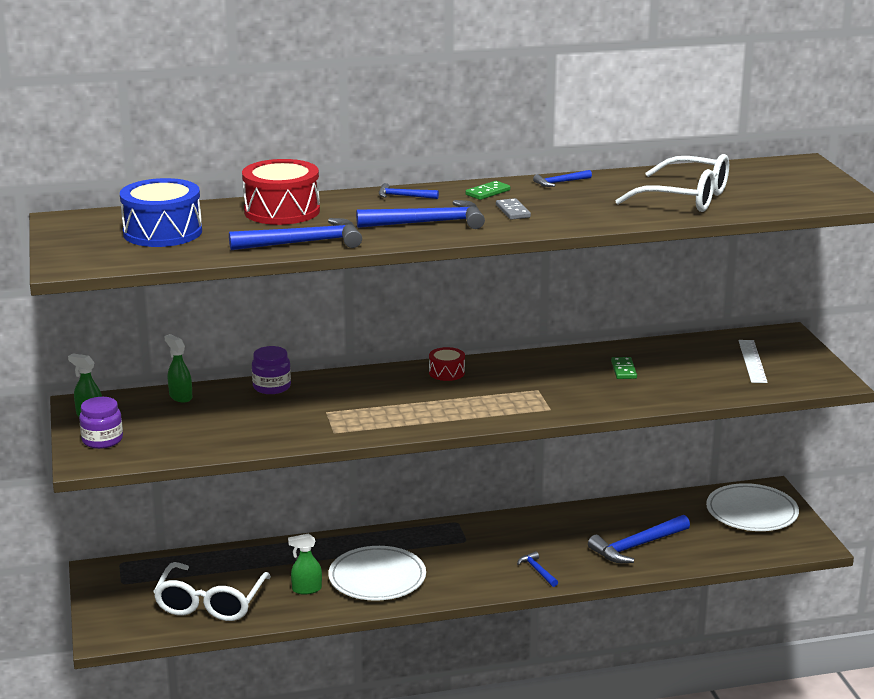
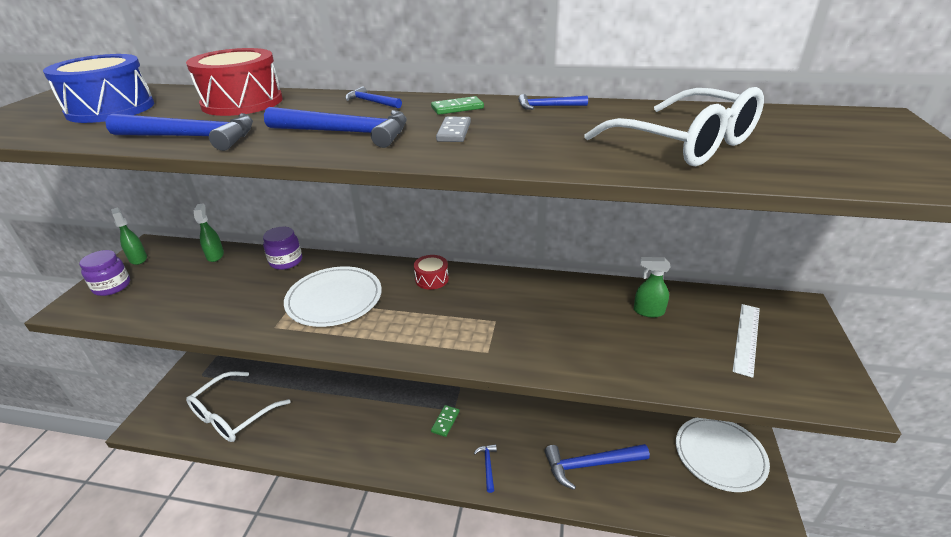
camera: 25 degrees right, 10 degrees up
green spray bottle [288,533,322,594] -> green spray bottle moved to [634,257,670,318]
white plate [328,546,426,601] -> white plate moved to [284,267,382,327]
green domino [611,357,637,379] -> green domino moved to [431,405,459,437]

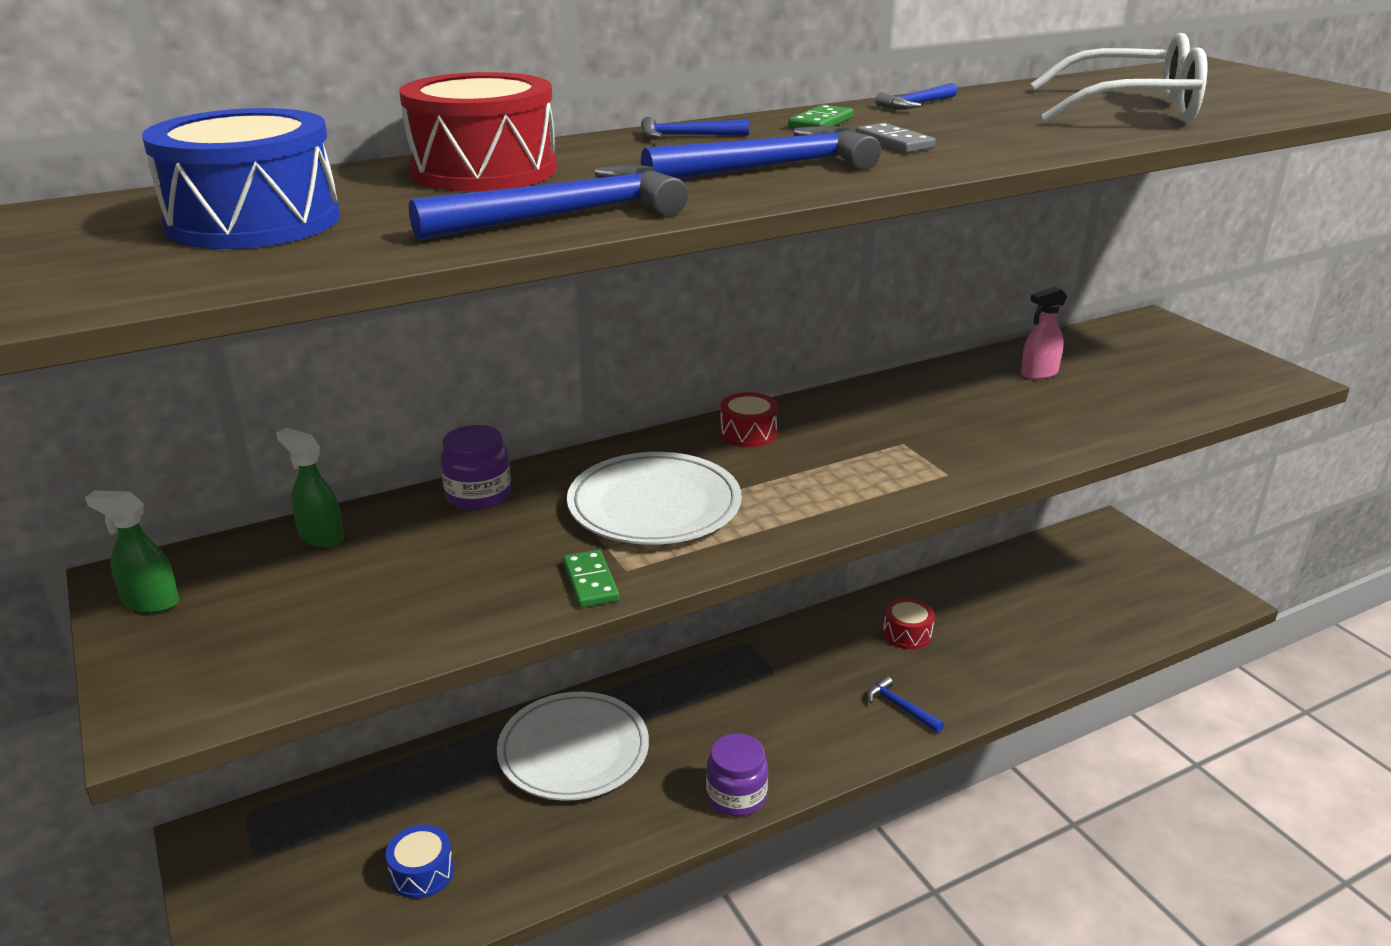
camera: 40 degrees left, 5 degrees down
purple jar [79,250,130,296] -> purple jar moved to [706,733,768,816]
white glasses [186,371,291,442] -> blue drum [386,824,454,899]
green domino [431,405,459,437] -> green domino moved to [563,550,620,607]
blue hammer [544,444,650,490] -> none
green spray bottle [634,257,670,318] -> pink spray bottle [1021,286,1067,380]
white plate [676,418,770,492] -> white plate moved to [497,692,649,801]
white ruler [733,304,760,378] -> none
none -> red drum [883,598,935,649]

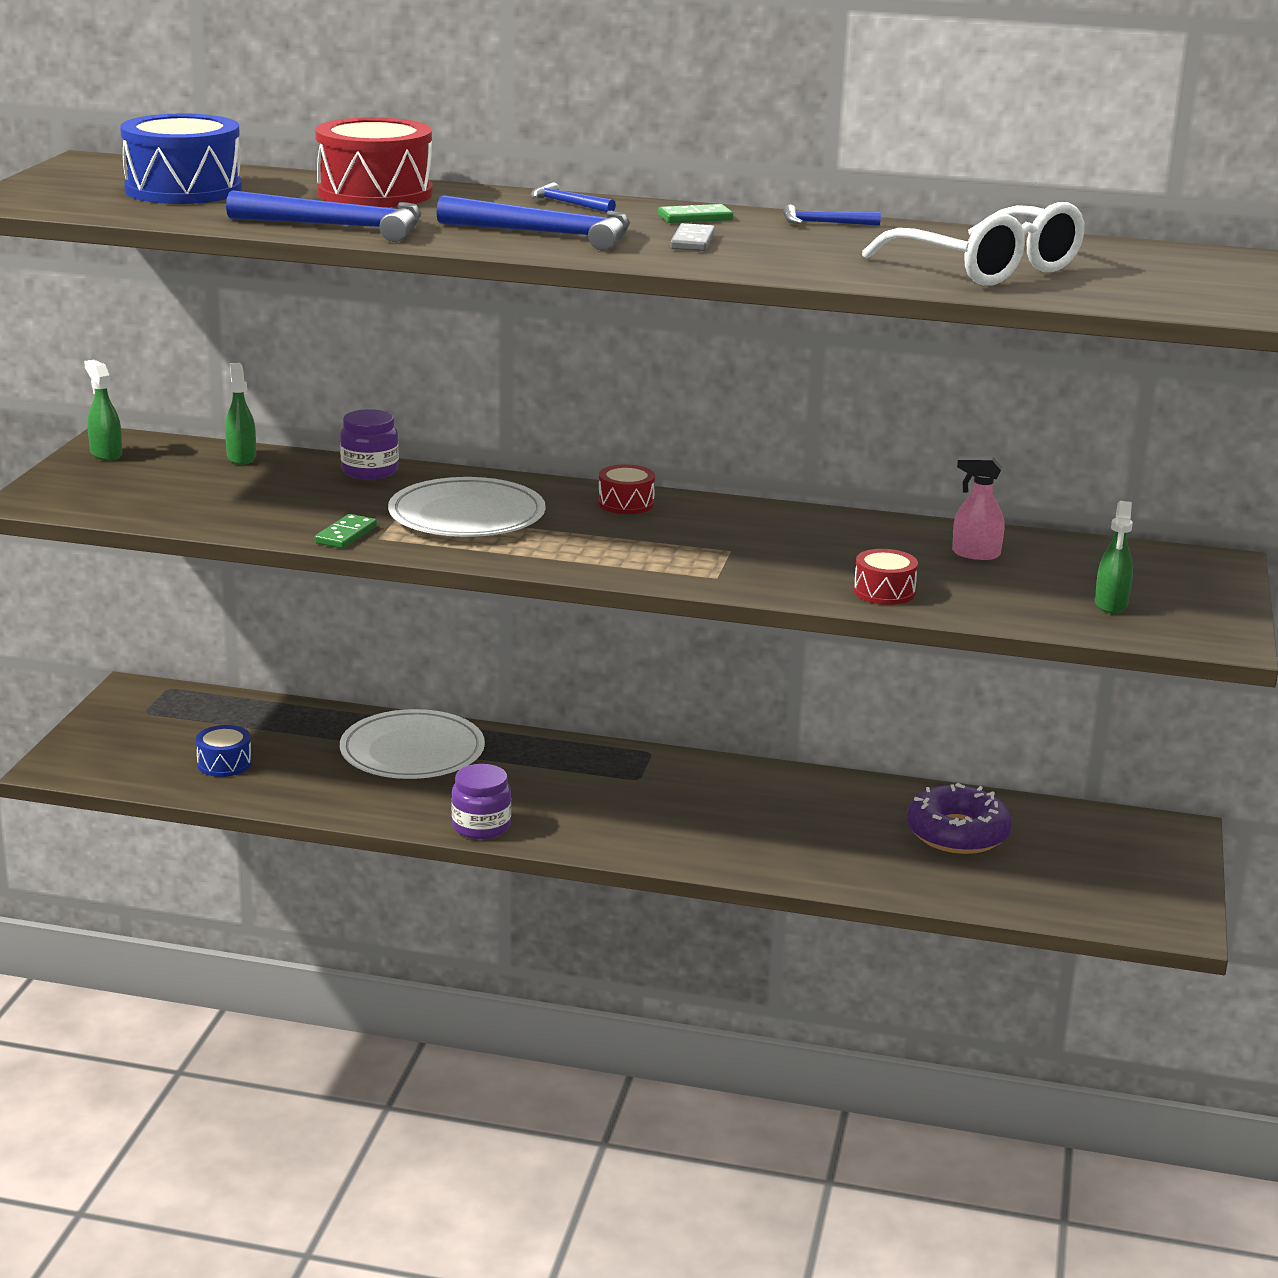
camera: 40 degrees right, 5 degrees down
blue hammer [867,676,944,733] -> none
red drum [883,598,935,649] -> red drum moved to [854,549,918,605]
none -> purple donut [907,783,1012,854]
none -> green spray bottle [1095,501,1133,613]

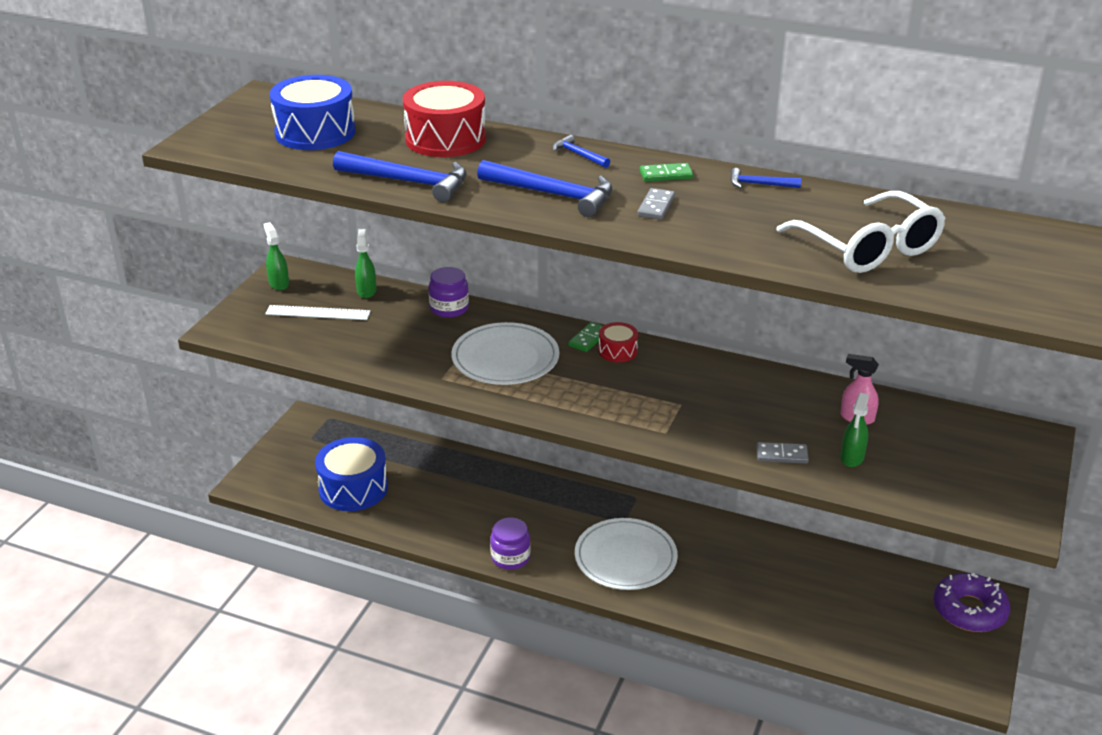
camera: 10 degrees right, 10 degrees up
blue drum [196,725,252,777] -> blue drum [315,437,388,511], size x1.95
green domino [315,514,377,548] -> green domino moved to [568,322,603,352]
white plate [340,709,485,779] -> white plate moved to [575,518,678,590]
red drum [854,549,918,605] -> grey domino [757,442,809,464]
purple donut [907,783,1012,854] -> purple donut moved to [933,573,1010,632]
green spray bottle [1095,501,1133,613] -> green spray bottle moved to [840,393,869,467]
none -> white ruler [265,305,371,320]

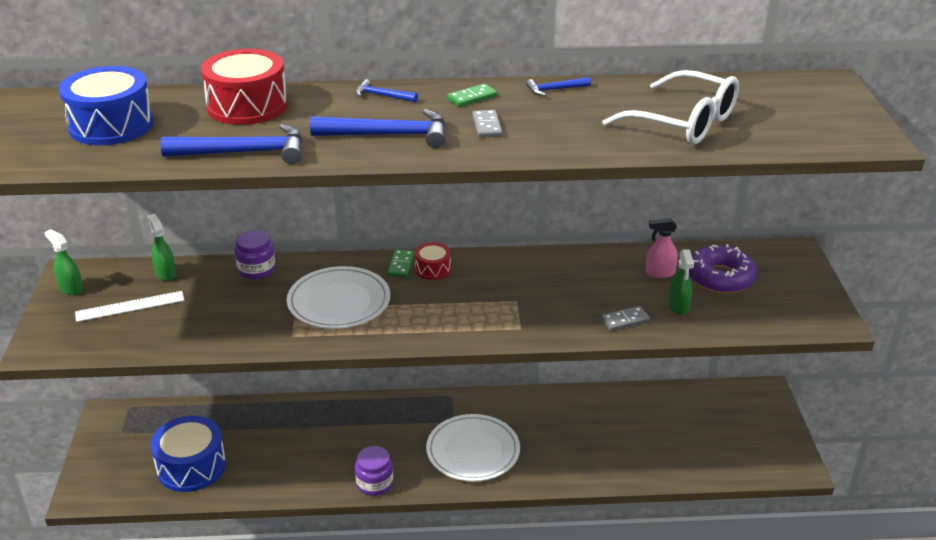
camera: 25 degrees left, 0 degrees up
purple donut [933,573,1010,632] -> purple donut moved to [689,244,757,294]

